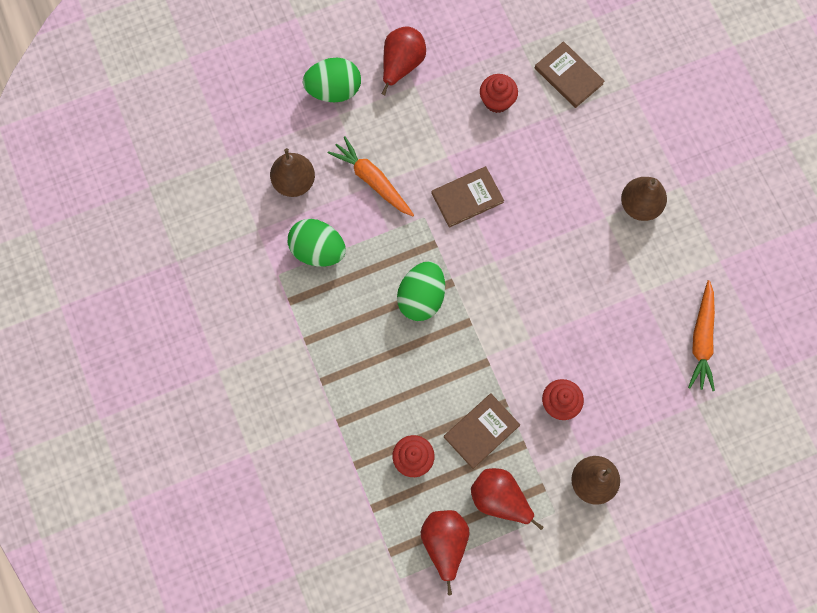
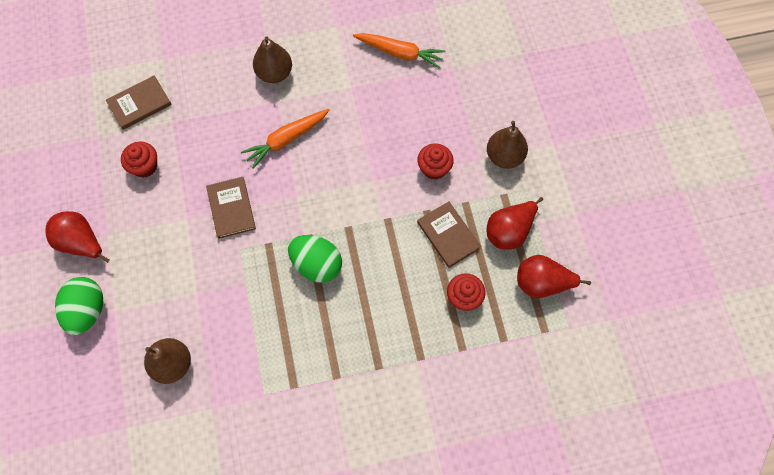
camera: 80 degrees left, 5 degrees down
green egg [288,219,346,267] -> none
orange carrot [328,136,414,216] -> orange carrot moved to [241,109,330,169]

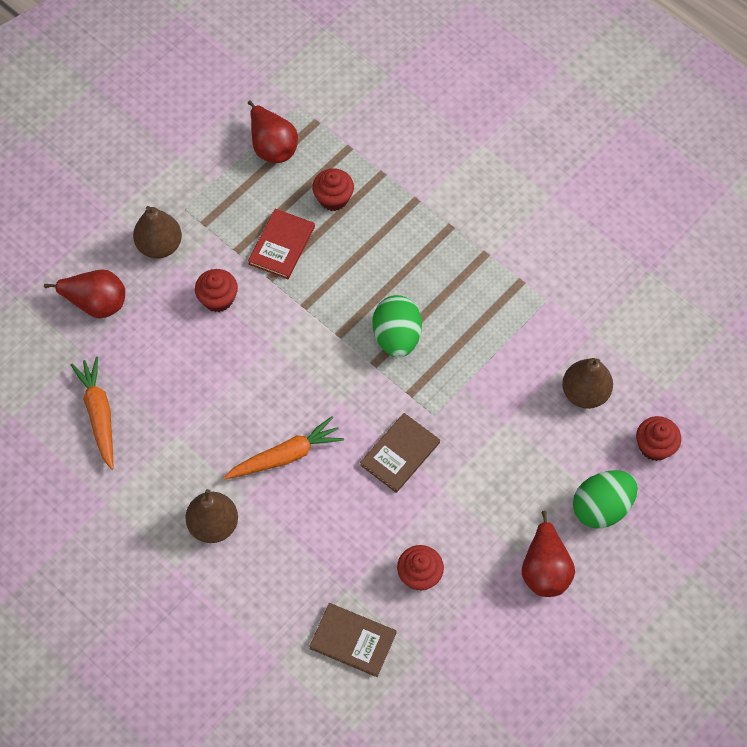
camera: 125 degrees left, 5 degrees down
orange carrot [241,109,330,169] -> orange carrot turned 45 degrees counterclockwise [223,416,344,480]
brown book [417,201,481,268] -> red book [248,209,315,279]
red pear [486,197,543,250] -> red pear moved to [44,270,125,318]
none -> red cupcake [636,416,681,461]

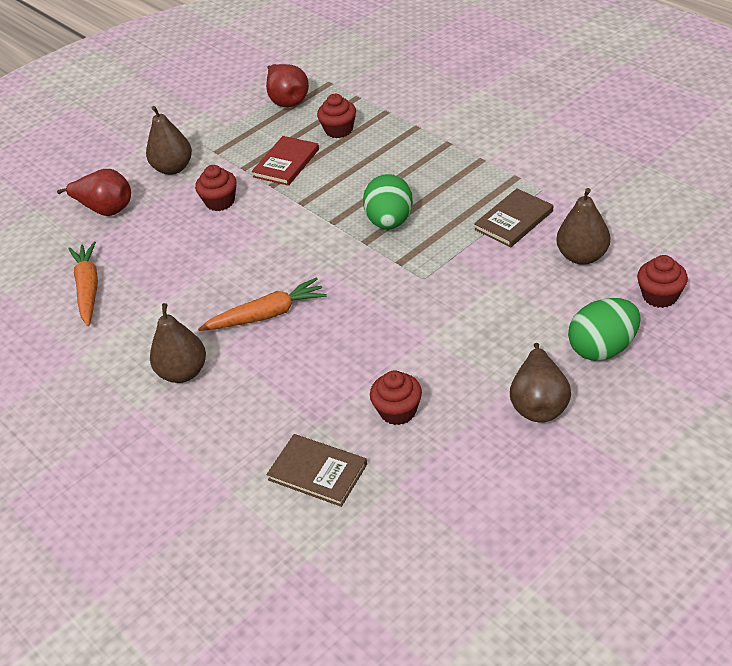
camera: 10 degrees right, 20 degrees down
brown book [360,413,440,493] -> brown book moved to [474,189,553,247]
red pear [522,510,575,597] -> brown pear [510,343,571,422]

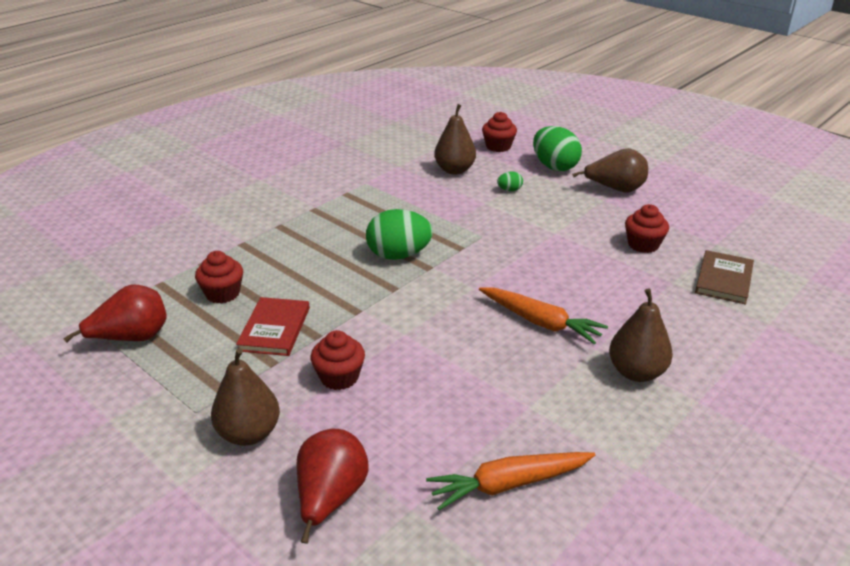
camera: 100 degrees left, 10 degrees down
orange carrot [198,277,327,331] -> orange carrot turned 150 degrees clockwise [479,287,608,345]
red book [252,136,319,186] -> red book turned 75 degrees clockwise [236,297,310,356]
brown book [474,189,553,247] -> none
none -> green egg [497,172,523,191]

